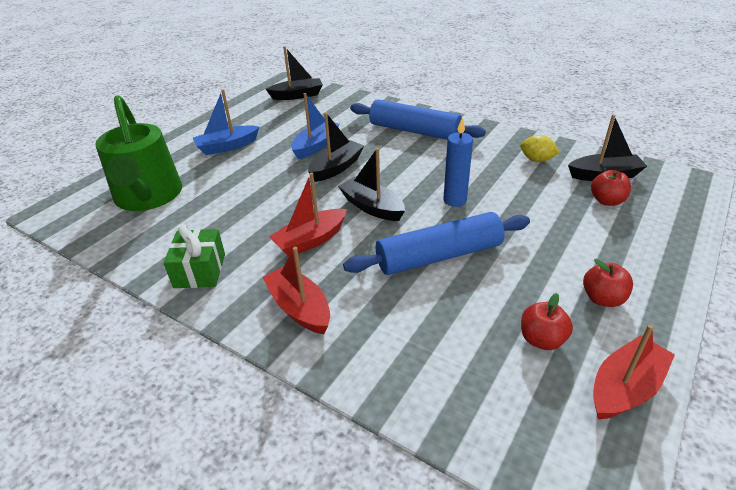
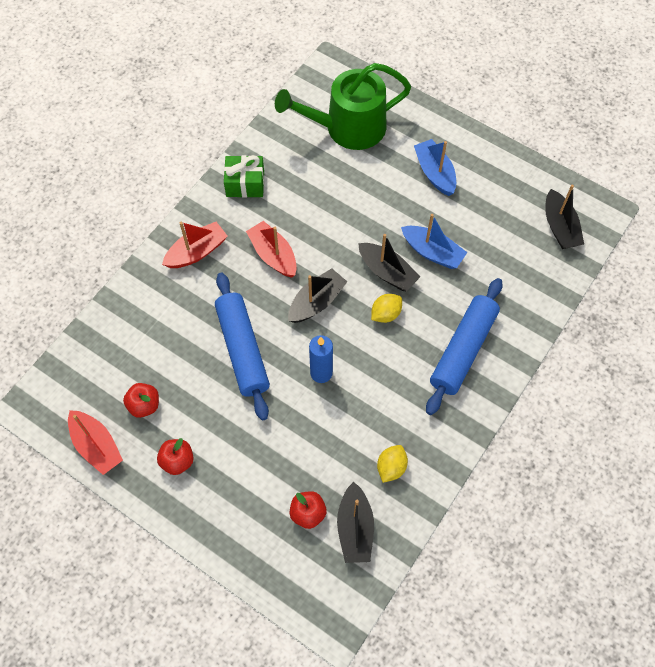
camera: 90 degrees right, 25 degrees up
none -> yellow lemon [371,294,402,323]

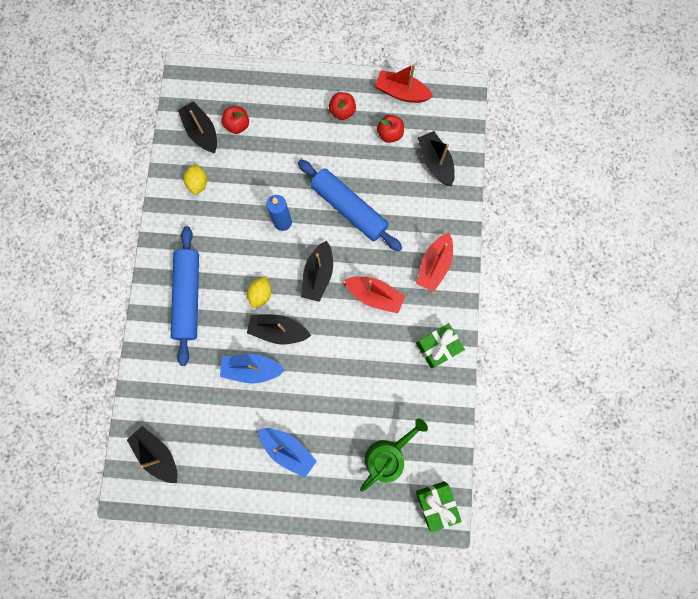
camera: 150 degrees right, 15 degrees up
green watering can [275,63,411,150] -> green watering can [360,418,428,492], size x0.65
none -> green gift [416,481,462,532]
none -> black boat [418,131,455,186]

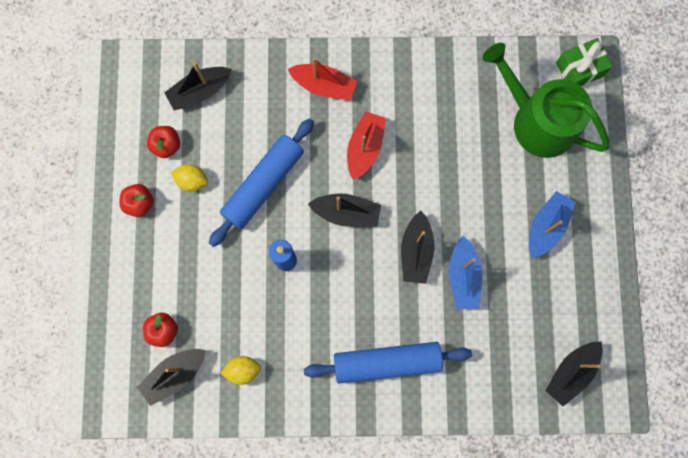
camera: 95 degrees left, 0 degrees up
yellow lemon [247,276,271,308] -> yellow lemon moved to [171,164,208,192]
green watering can [360,418,428,492] -> green watering can [483,43,610,158], size x1.53
red boat [375,64,433,103] -> none
green gift [416,323,465,369] -> none

